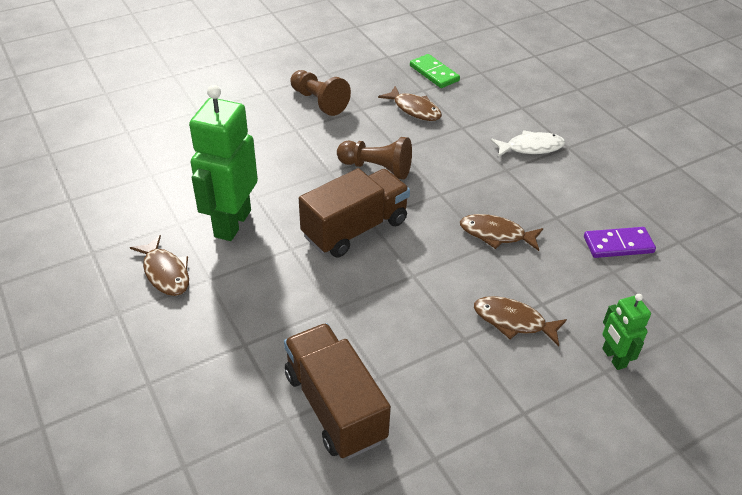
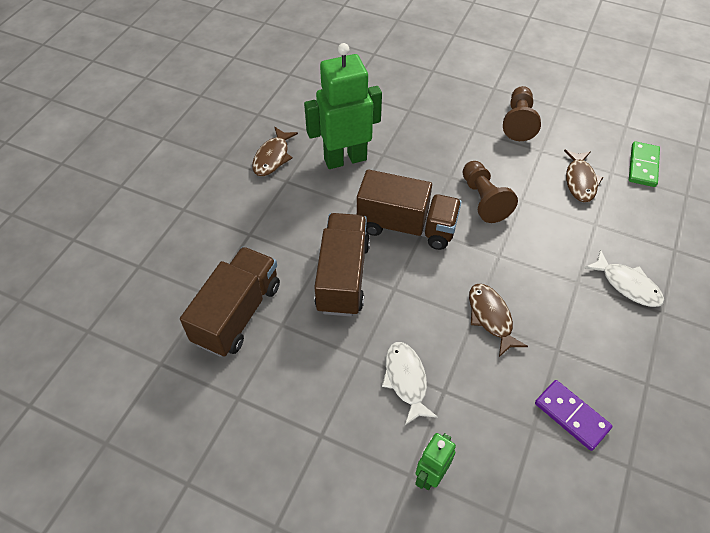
camera: 55 degrees right, 10 degrees up
brown fish [474,296,567,346] -> white fish [382,342,438,425]
none -> brown truck [314,213,370,316]

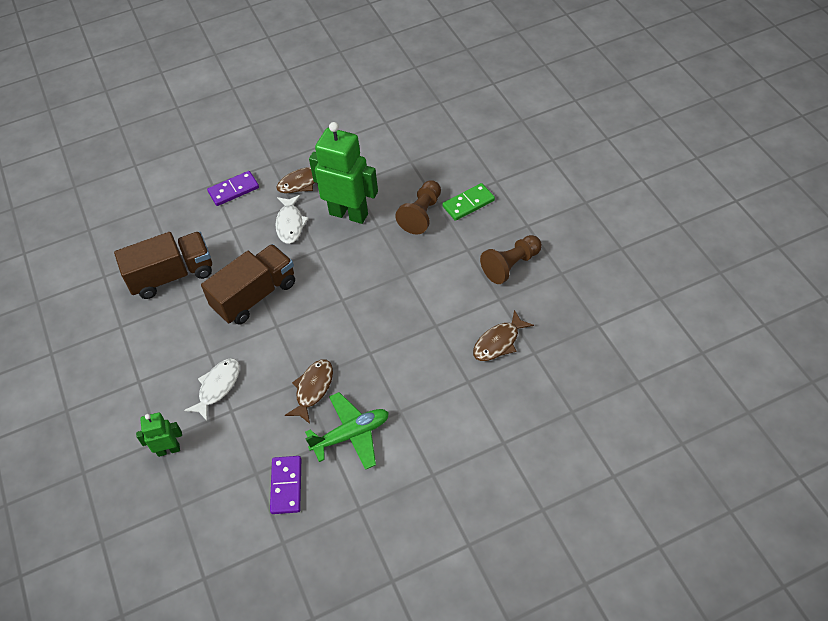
camera: 45 degrees right, 0 degrees up
brown truck [357,169,461,250] -> none
brown pawn [462,161,518,223] -> brown pawn moved to [395,180,441,235]
white fish [584,250,664,307] -> white fish moved to [275,195,309,244]
green domino [629,141,660,187] -> green domino moved to [442,183,495,221]
none -> purple domino [207,171,259,206]
none -> green plane [305,392,389,470]

